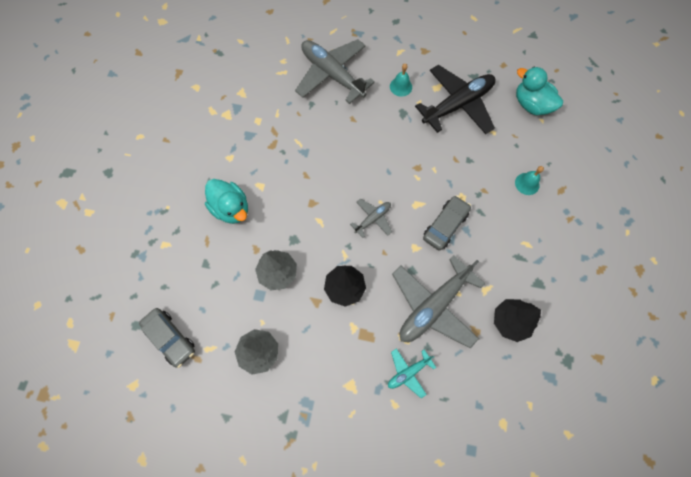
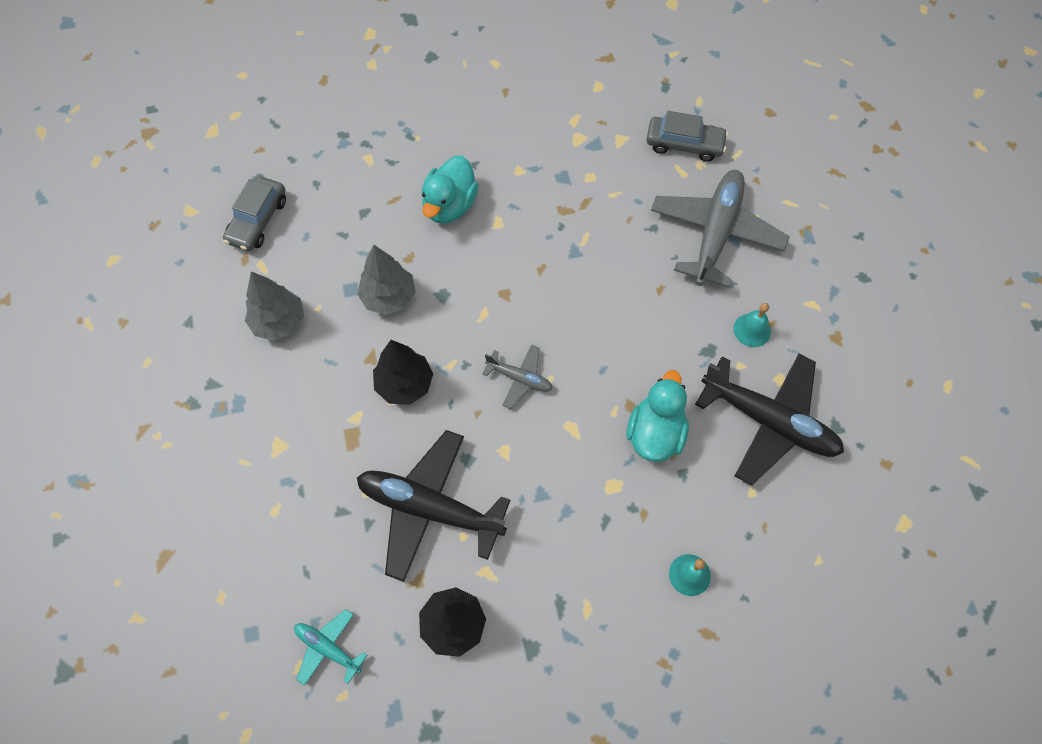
camera: 65 degrees right, 5 degrees down
turquoise plane [388,348,436,398] -> turquoise plane moved to [294,609,367,686]
grey plane [392,255,485,348] -> black plane [357,430,511,582]
grey car [423,196,471,250] -> grey car moved to [647,111,728,162]
turquoise duck [516,67,563,115] -> turquoise duck moved to [627,370,689,462]

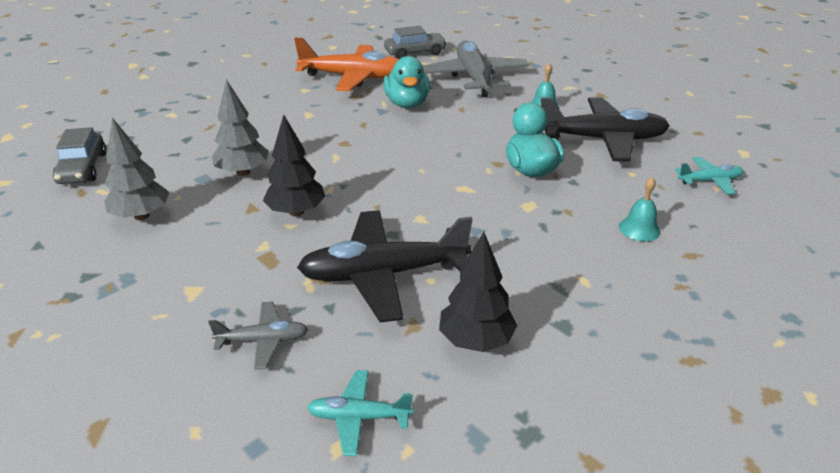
camera: 30 degrees left, 30 degrees down
turquoise duck [421,155,479,224] -> turquoise duck moved to [383,56,430,108]
grey plane [482,344,553,409] -> grey plane moved to [208,302,308,370]
none -> orange plane [294,38,399,91]
none -> turquoise plane [675,157,743,195]

